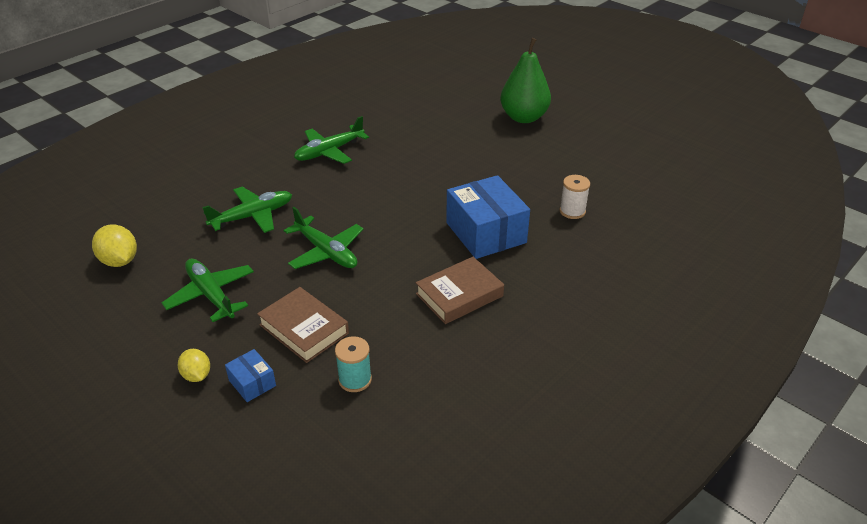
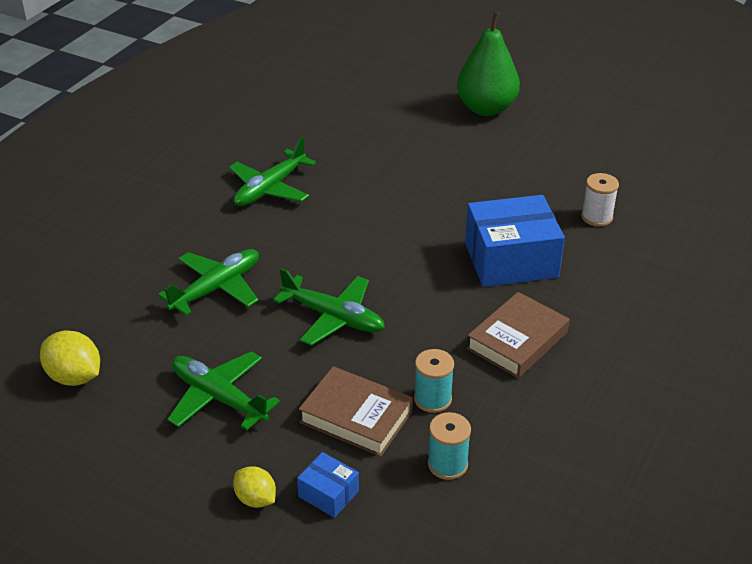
camera: 15 degrees left, 0 degrees up
blue box [446,175,530,259] -> blue box turned 60 degrees counterclockwise [465,195,565,287]
none -> turquoise spool [414,349,454,413]

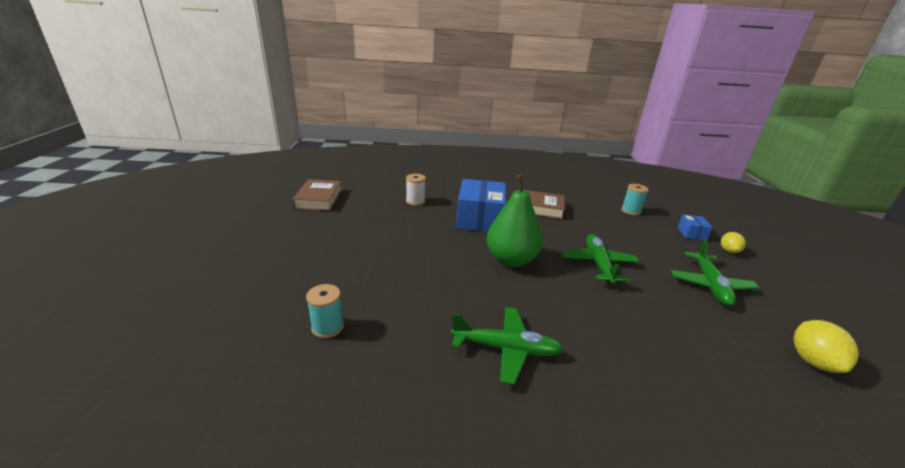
camera: 120 degrees left, 10 degrees down
green plane [158,249,259,316] -> none
brown book [299,366,413,457] -> brown book moved to [293,179,342,211]
turquoise spool [414,349,454,413] -> turquoise spool moved to [306,284,344,338]
green pear [457,12,520,116] -> green pear moved to [486,175,542,267]
blue box [465,195,565,287] -> blue box turned 45 degrees clockwise [456,179,506,232]

